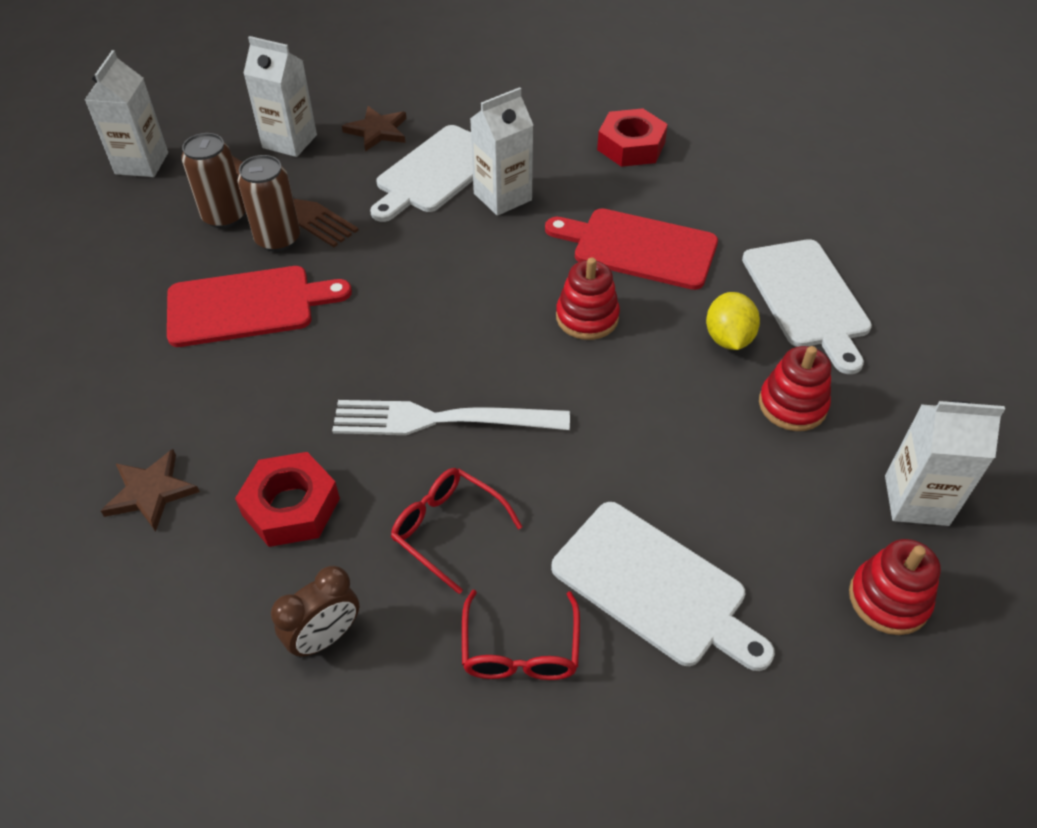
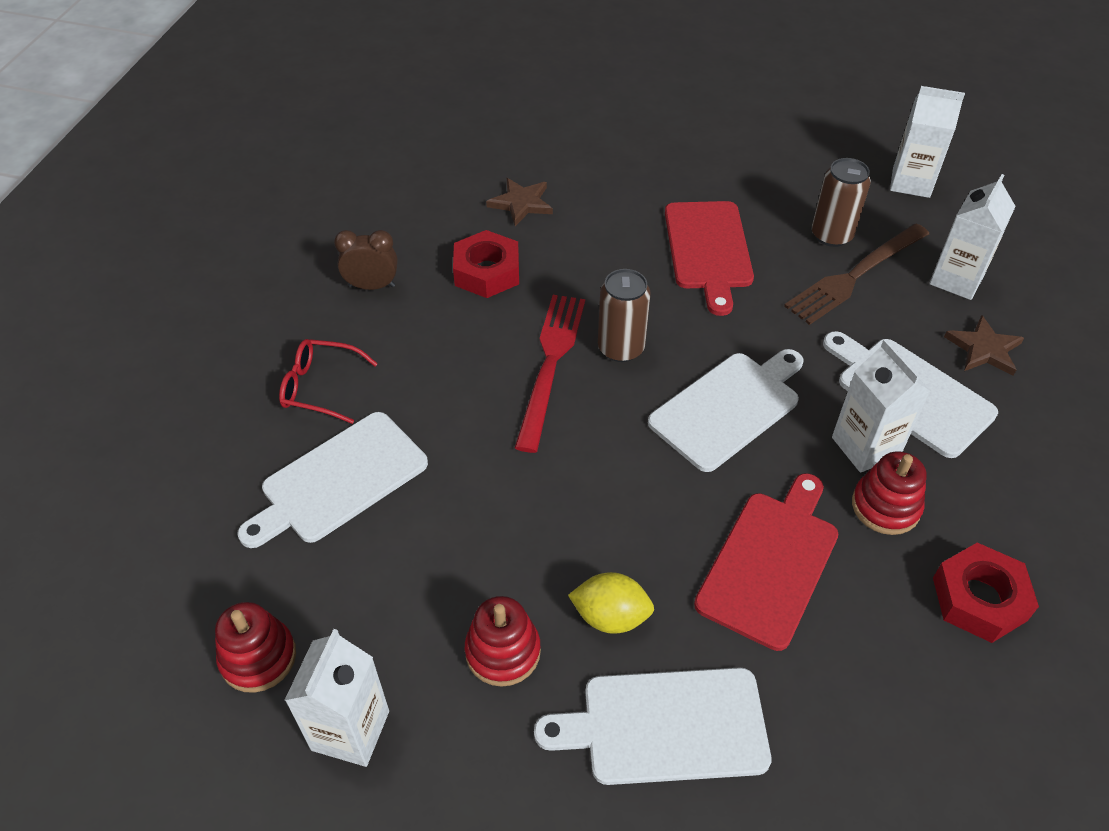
camera: 100 degrees right, 0 degrees up
brown can [237,155,300,252] -> brown can moved to [598,269,651,362]
brown clock [271,566,359,658] -> brown clock turned 120 degrees clockwise [334,230,398,290]
white fork [332,400,570,435] -> red fork [515,295,585,453]
red glasses [391,468,522,594] -> none
red stacking toy [556,258,620,340] -> red stacking toy moved to [852,452,926,535]
none -> white cutting board [648,349,804,472]

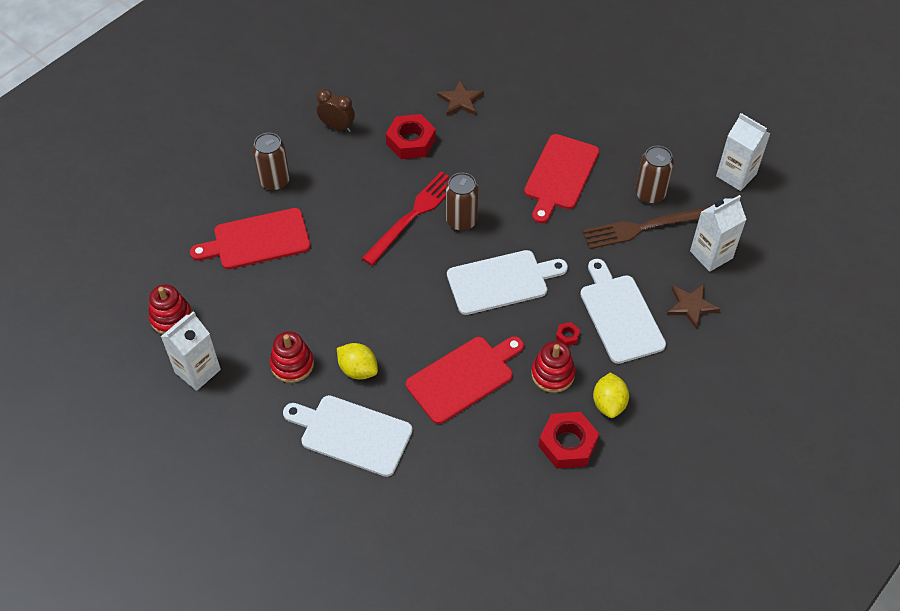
camera: 25 degrees right, 5 degrees up
white cutting board [237,412,428,548] -> red cutting board [190,208,311,269]
red glasses [279,339,378,424] -> brown can [253,133,290,191]
white carton [832,339,930,473] -> red nut [556,322,580,346]
none -> yellow lemon [593,372,629,418]

